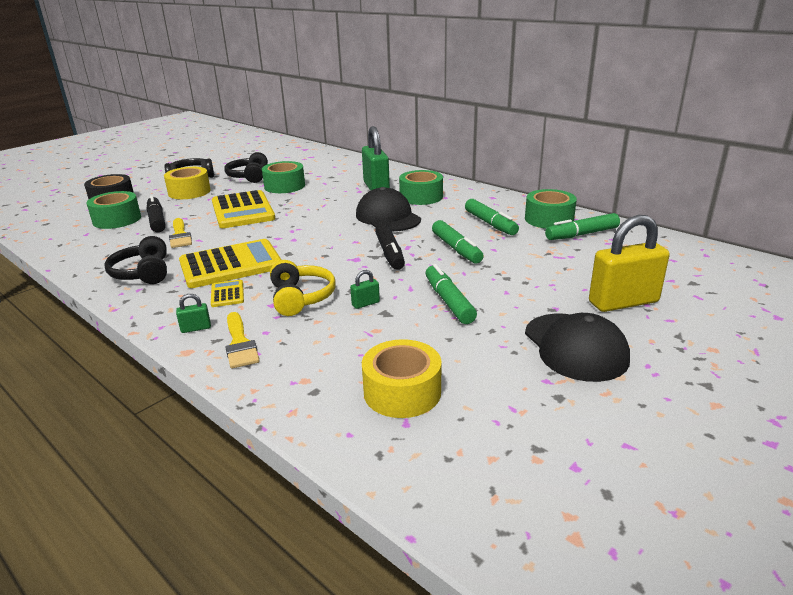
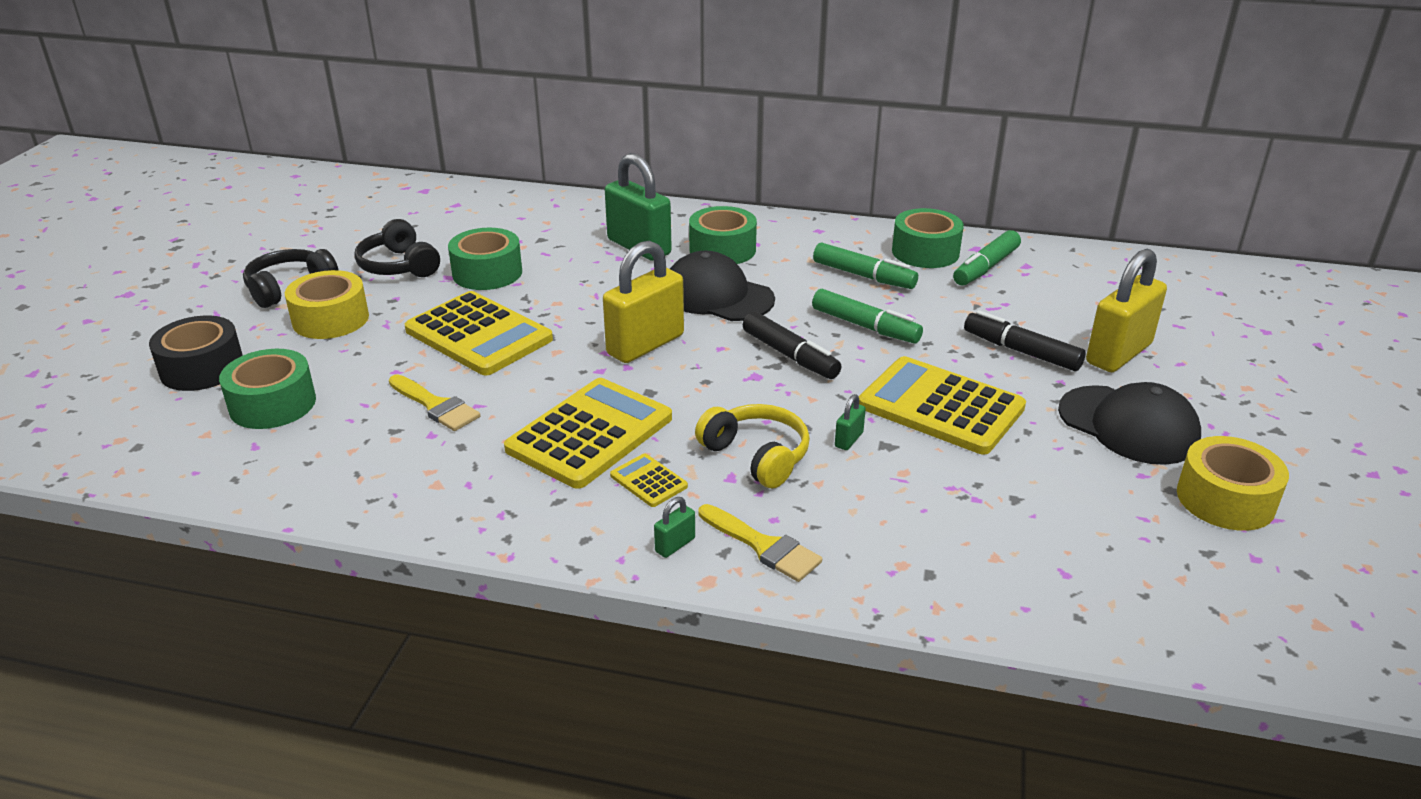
camera: 30 degrees left, 5 degrees up
black headphones [104,236,167,284] -> none
black marker [147,195,165,232] -> black marker moved to [964,310,1086,371]
yellow tape [362,339,441,418] -> yellow tape moved to [1177,436,1289,531]
green marker [426,264,477,324] -> yellow calculator [859,356,1026,454]
none -> yellow padlock [603,241,684,363]

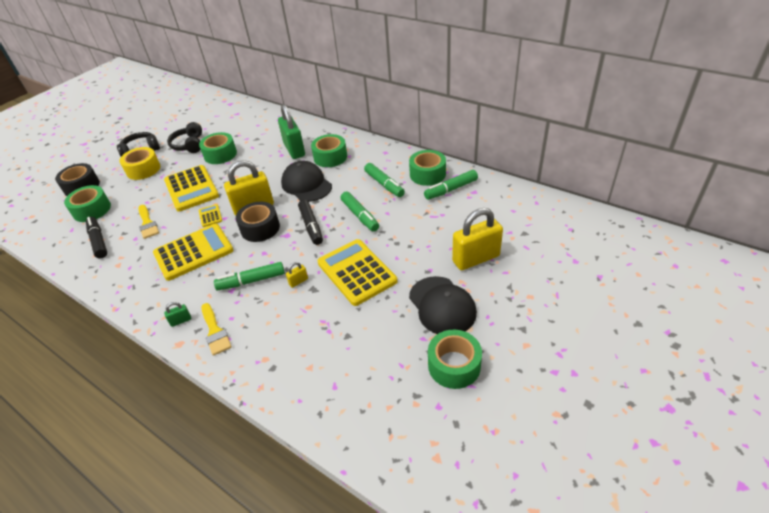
camera: 25 degrees right, 10 degrees up
yellow calculator [610,453,688,507] -> yellow calculator moved to [199,204,222,227]
yellow headphones [695,404,810,488] -> green marker [214,262,285,290]
green padlock [835,394,866,450] -> yellow padlock [286,262,308,288]
black marker [964,310,1086,371] -> black marker moved to [86,217,107,259]
yellow tape [1177,436,1289,531] -> green tape [428,330,482,389]
none -> black tape [236,202,280,242]

